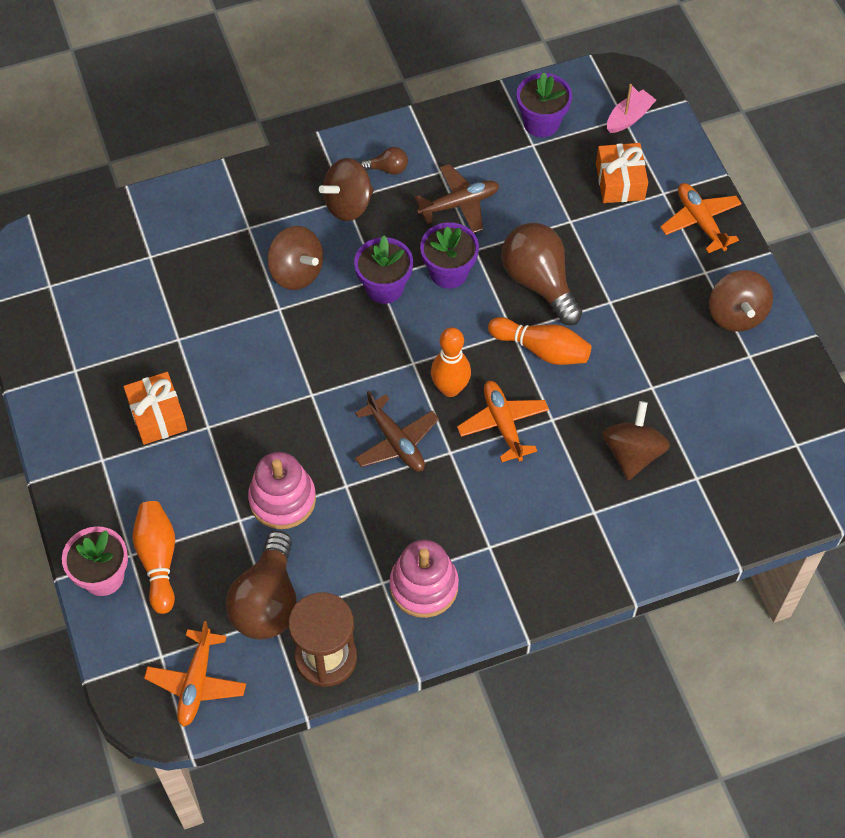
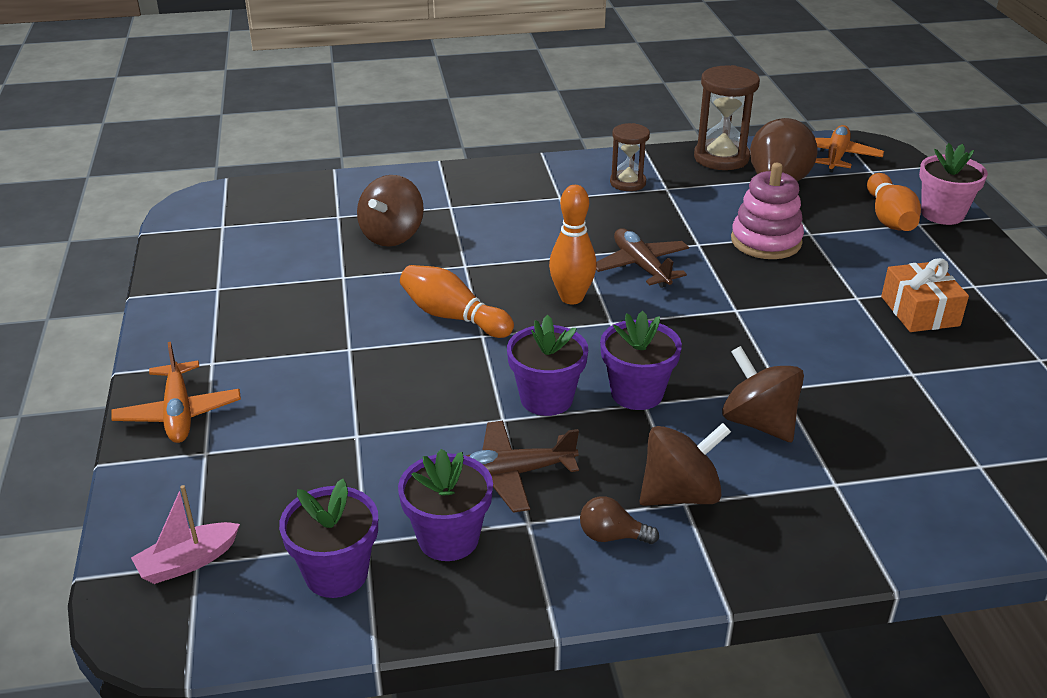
camera: 170 degrees left, 25 degrees down
pink stacking toy [389,540,459,618] -> brown hourglass [610,123,650,191]
orange plane [457,381,549,462] -> none
brown light bulb [501,223,582,325] -> none
orange gift [596,143,648,203] -> none
brown spinning top [709,270,773,332] -> none
none -> purple flower pot [398,449,493,561]

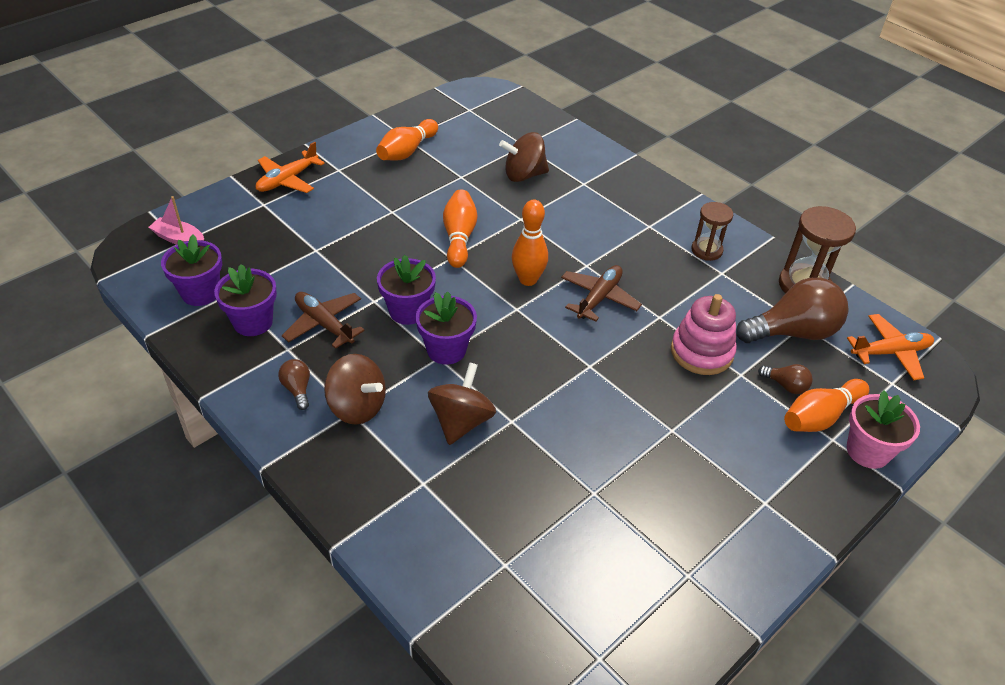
camera: 55 degrees right, 10 degrees up
orange gift [881,258,969,332] -> none
none -> orange bowling pin [376,119,438,161]
none -> brown light bulb [758,364,813,394]

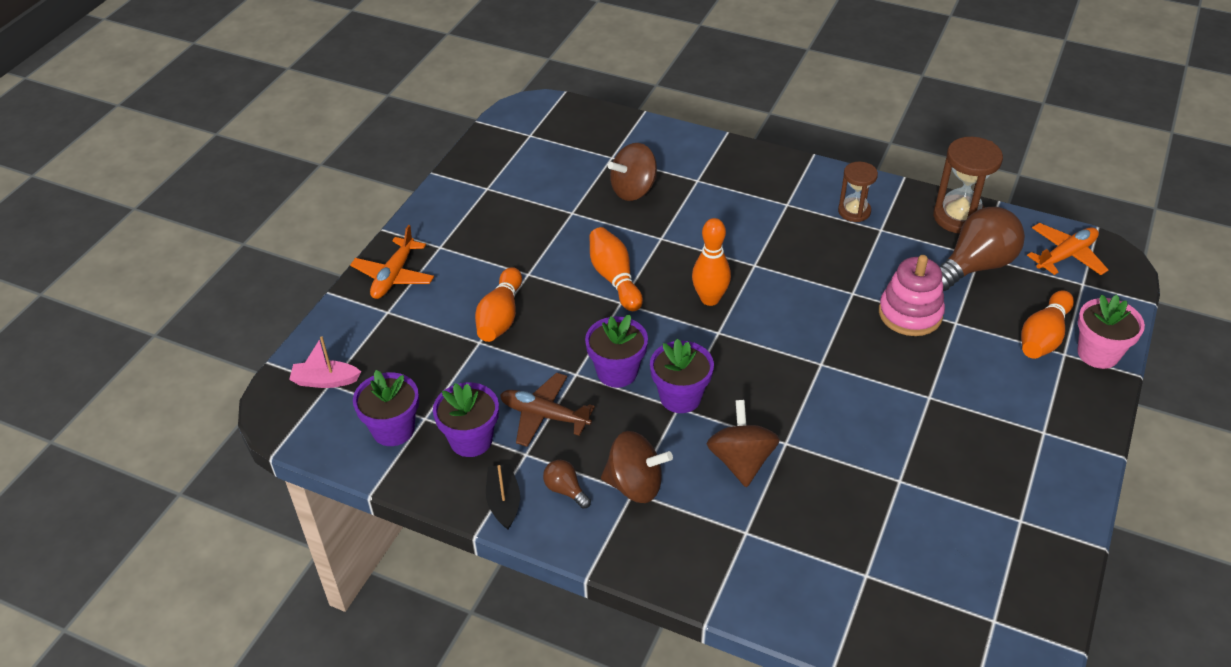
camera: 20 degrees left, 0 degrees up
orange bowling pin [376,119,438,161] -> orange bowling pin moved to [475,267,522,342]
brown plane [561,265,642,322] -> none
brown light bulb [758,364,813,394] -> none
none -> black boat [486,464,520,530]

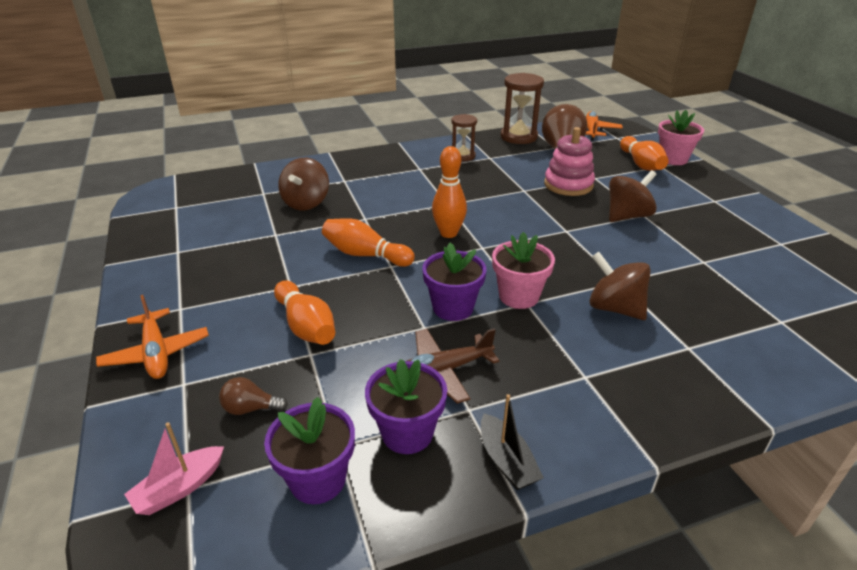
camera: 45 degrees left, 10 degrees down
black boat [486,464,520,530] -> black boat turned 150 degrees counterclockwise [481,394,544,490]
brown light bulb [543,460,591,509] -> brown light bulb moved to [219,377,288,415]
brown spinning top [601,431,673,503] -> brown spinning top moved to [609,170,657,222]
purple flower pot [650,339,714,413] -> pink flower pot [492,232,555,309]

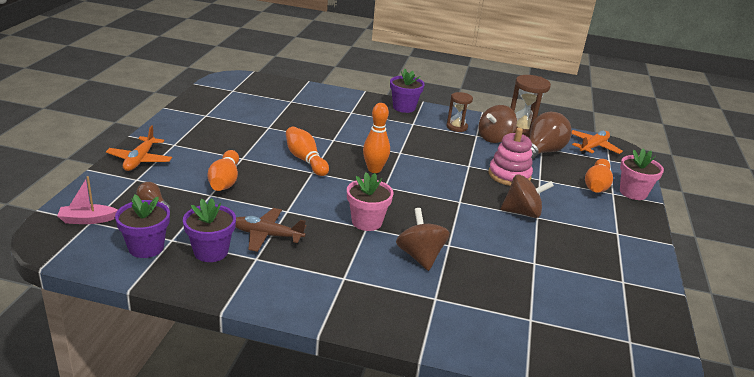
camera: 30 degrees right, 5 degrees down
brown spinning top [278,158,329,210] -> brown spinning top moved to [479,105,517,143]
purple flower pot [422,243,487,321] -> purple flower pot moved to [390,68,425,113]
black boat [481,394,544,490] -> none

